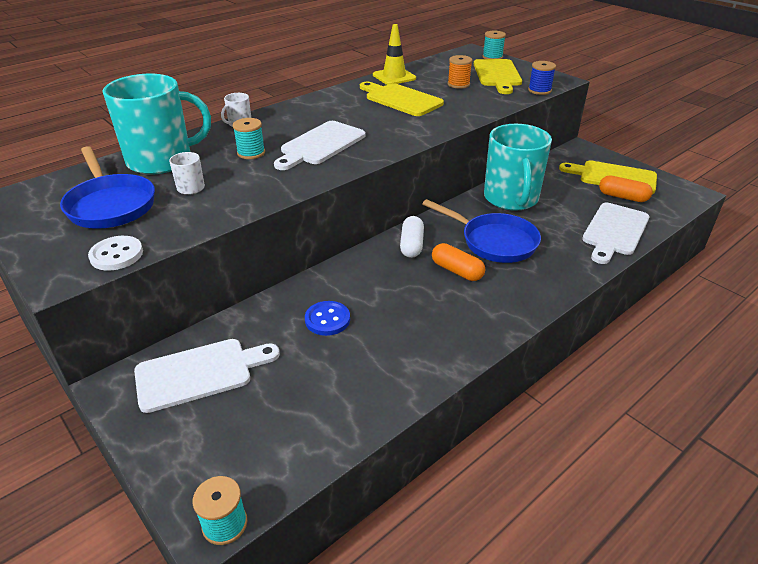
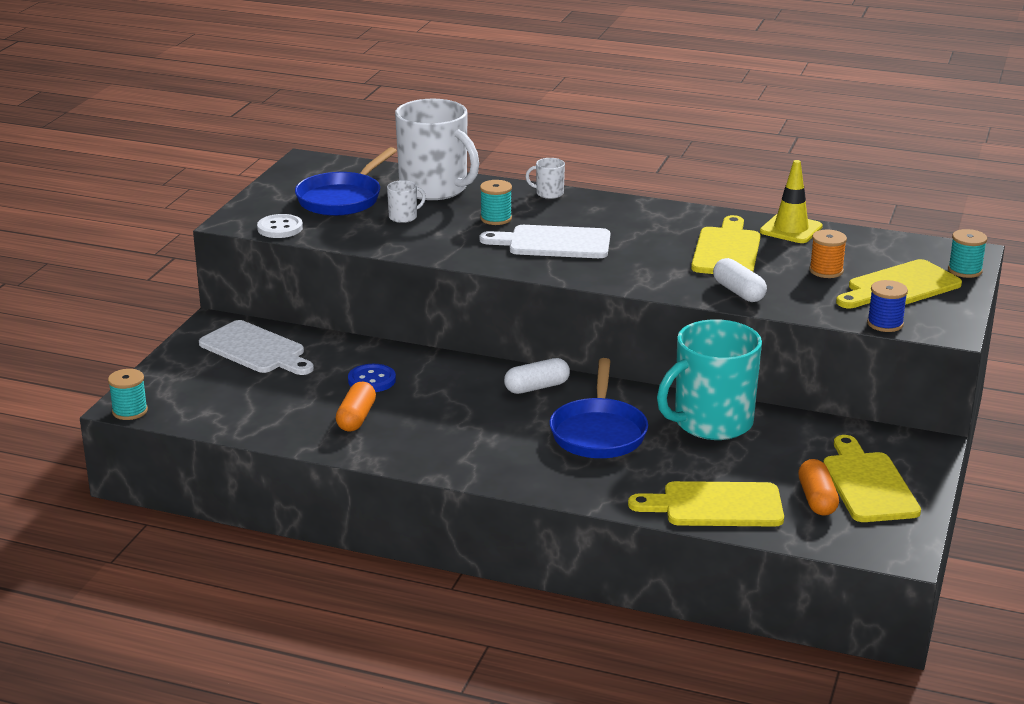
camera: 60 degrees right, 10 degrees down
turquoise mug [103,74,211,175] -> white mug [395,99,479,200]
orange capsule [432,243,485,281] -> orange capsule moved to [336,382,376,431]
white cutting board [582,203,649,264] -> yellow cutting board [628,481,784,527]
none -> white capsule [713,258,767,302]

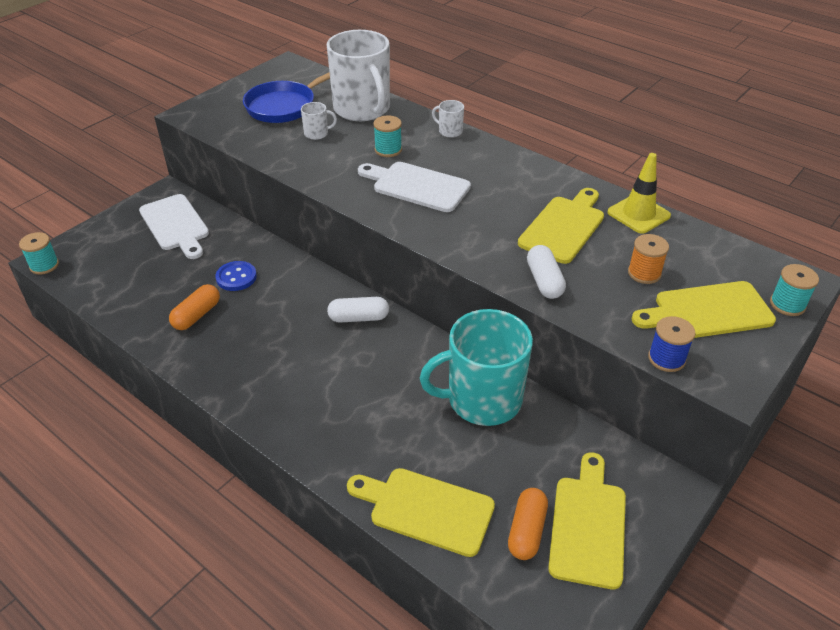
camera: 20 degrees right, 15 degrees up
white button [257,214,303,238] -> none
blue pan [550,358,648,458] -> none

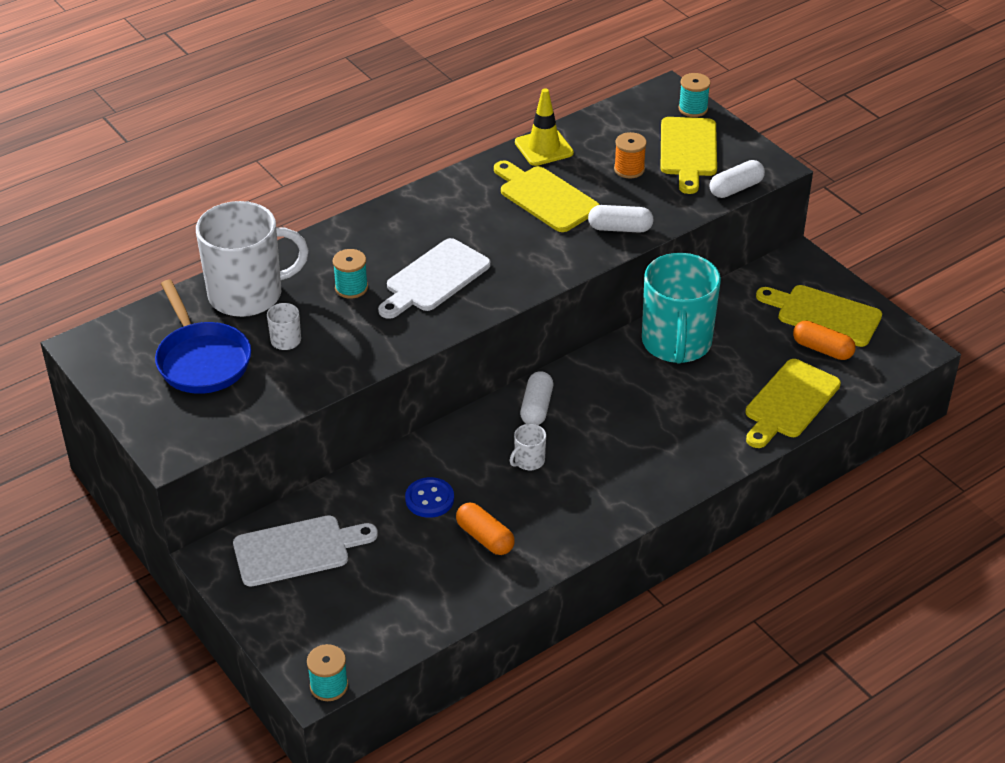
camera: 75 degrees left, 0 degrees up
white mug [432,100,464,137] -> white mug moved to [510,424,546,470]
blue spool [648,316,696,372] -> white capsule [710,160,765,198]

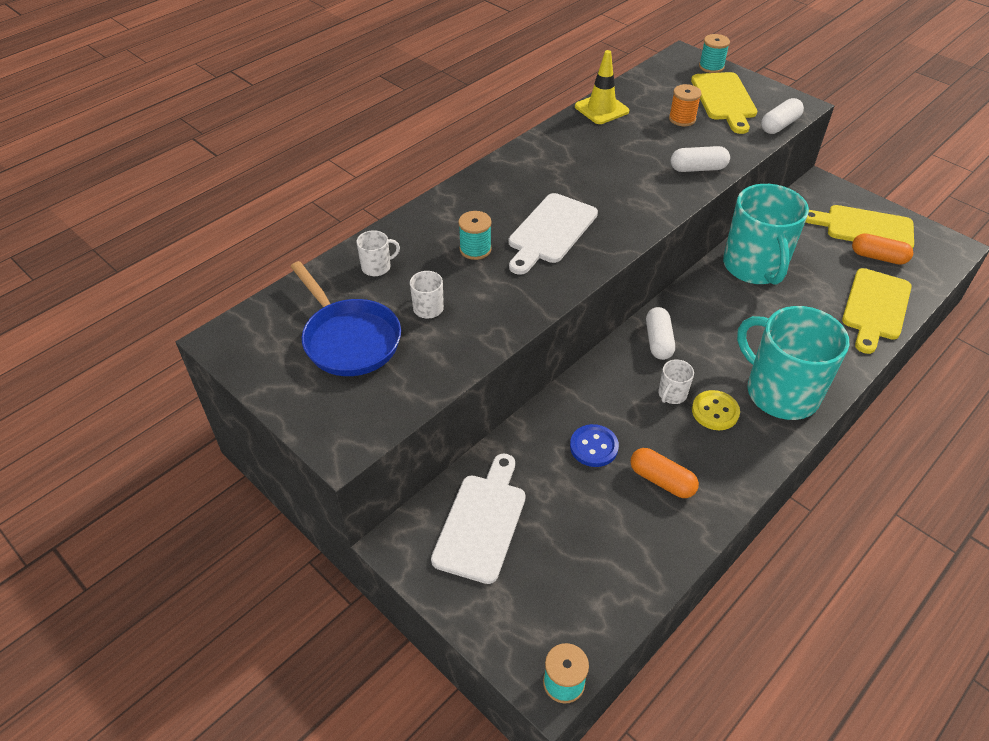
camera: 10 degrees left, 5 degrees up
white mug [196,201,309,317] -> white mug [356,230,400,276], size x0.40
white cutting board [233,515,378,586] -> white cutting board turned 45 degrees counterclockwise [431,454,526,584]
yellow cutting board [494,161,600,232] -> none
none -> yellow button [692,390,740,430]
none -> turquoise mug [737,306,849,420]

